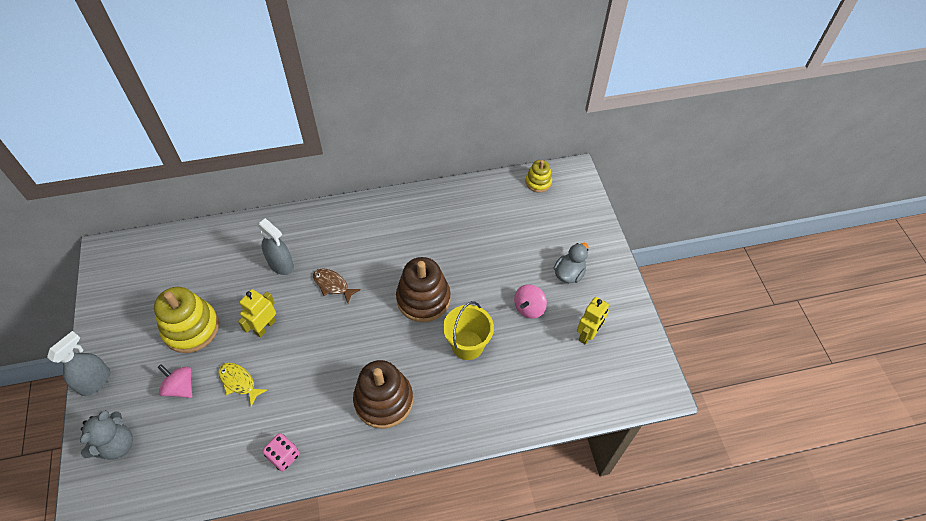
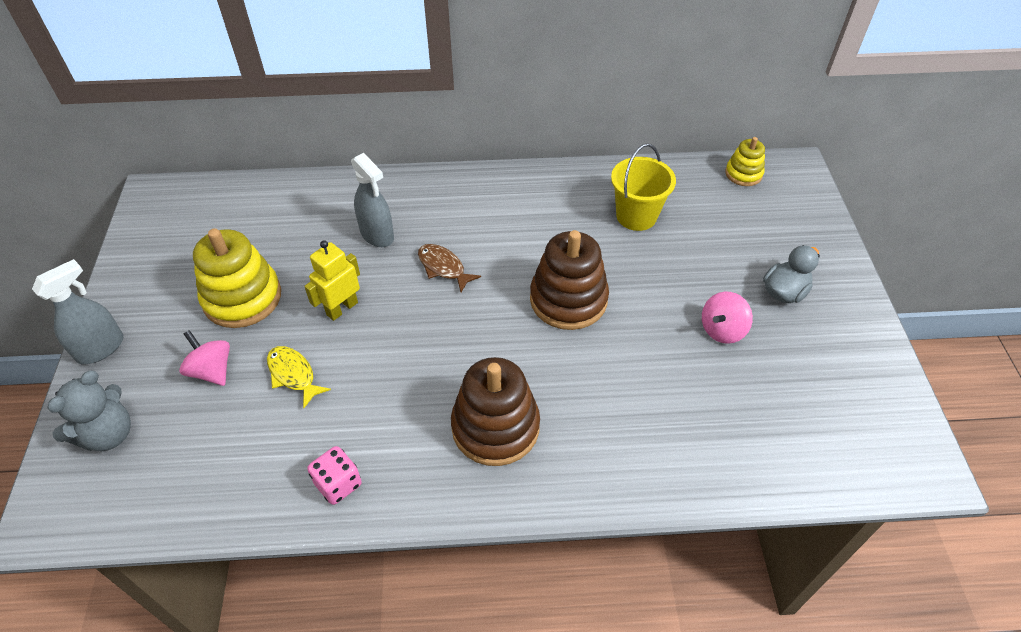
camera: 10 degrees right, 5 degrees down
yellow bucket [443,301,494,360] -> yellow bucket moved to [611,143,676,231]
yellow robot [577,297,609,344] -> none

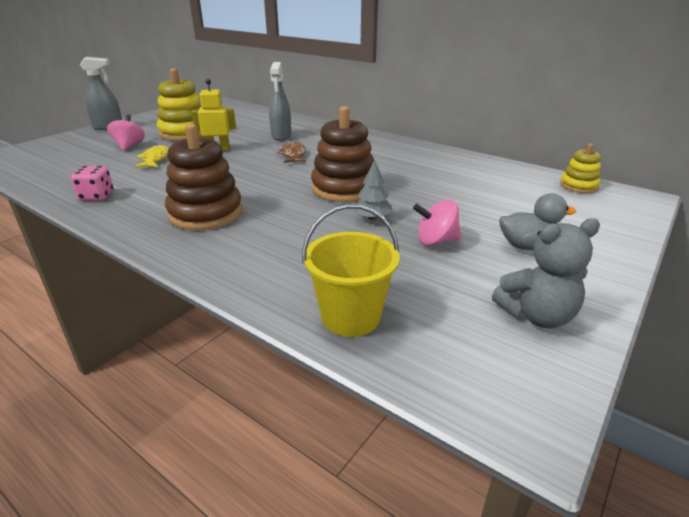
camera: 40 degrees right, 20 degrees down
grey teddy bear [47,371,131,451] -> grey teddy bear moved to [492,218,600,329]
yellow bucket [611,143,676,231] -> yellow bucket moved to [302,204,400,337]
none -> grey tree [354,159,392,220]

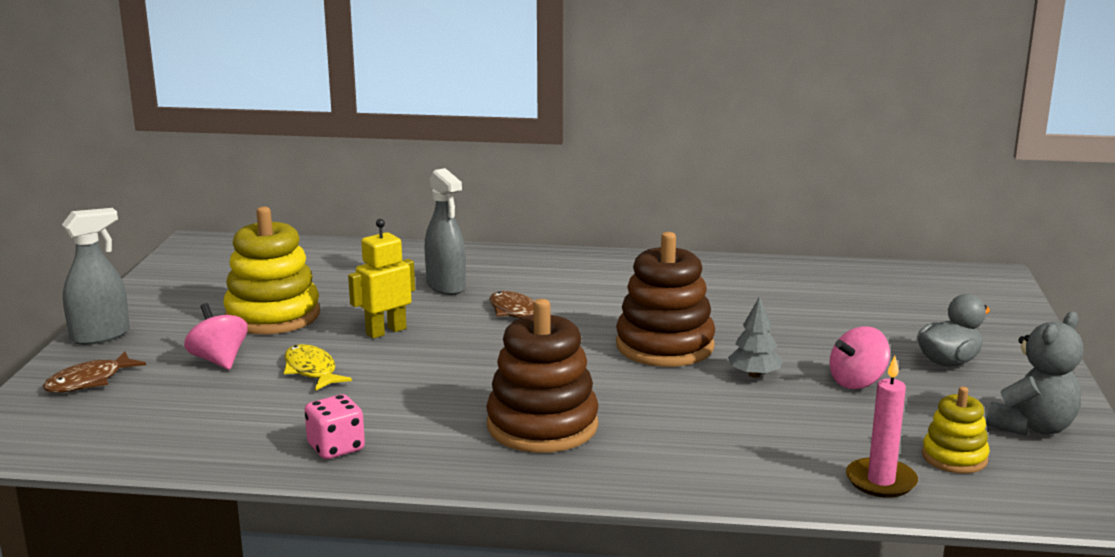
camera: 30 degrees left, 10 degrees down
yellow bucket [302,204,400,337] -> pink candle [846,356,918,498]
yellow stacking toy [560,143,601,193] -> yellow stacking toy moved to [922,387,990,474]
none -> brown fish [43,352,146,393]

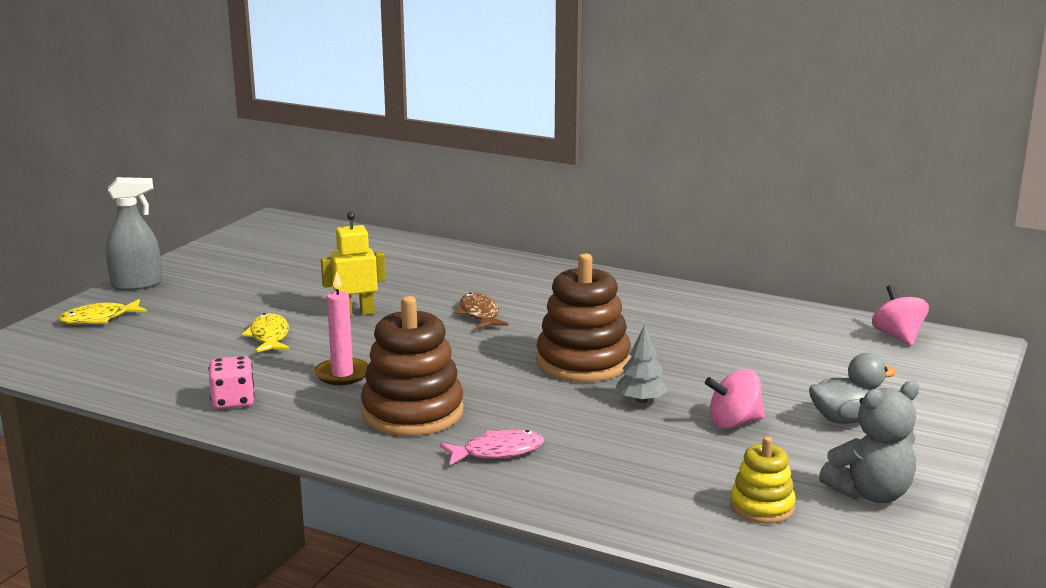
camera: 20 degrees right, 0 degrees up
brown fish [43,352,146,393] -> yellow fish [58,299,147,324]
pink spinning top [184,303,248,370] -> pink spinning top moved to [872,285,929,346]
yellow stacking toy [223,207,320,334] -> none
grey spray bottle [424,168,466,295] -> none
pink candle [846,356,918,498] -> pink candle moved to [314,271,369,385]
none -> pink fish [440,430,544,465]

